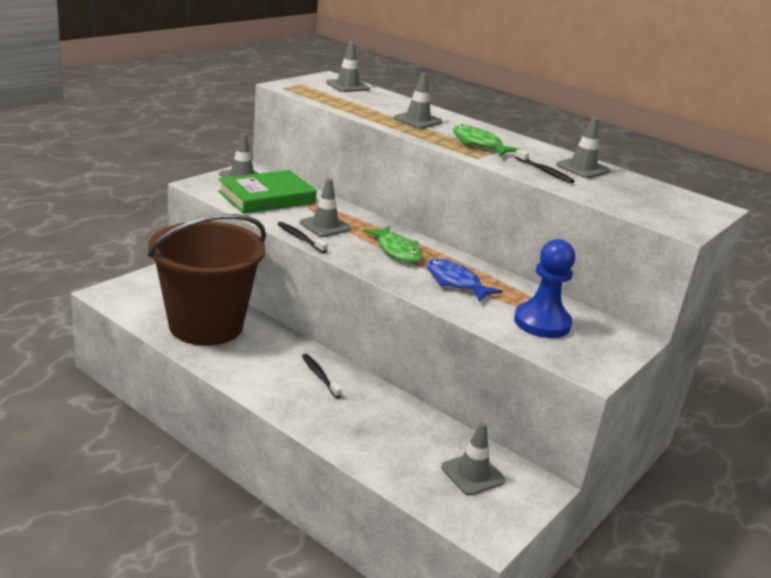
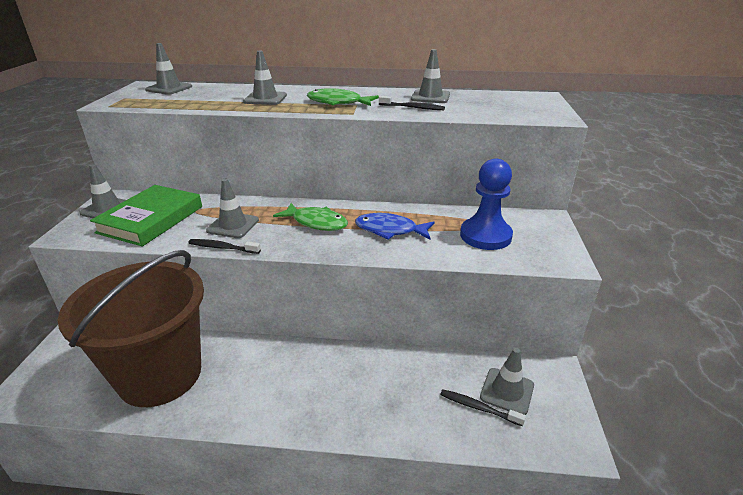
camera: 30 degrees left, 5 degrees up
black toothbrush [302,354,342,398] -> black toothbrush moved to [440,389,526,426]

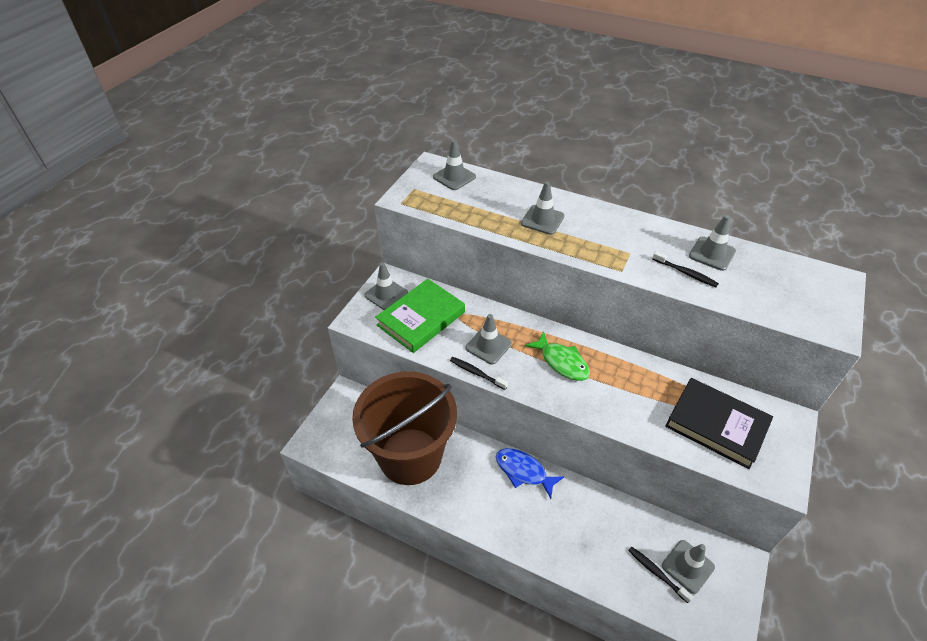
camera: 20 degrees right, 15 degrees up
green fish [307,88,379,106] -> none
blue fish [355,213,435,240] -> blue fish moved to [496,448,564,499]
blue pawn [460,159,513,250] -> black book [665,378,773,469]

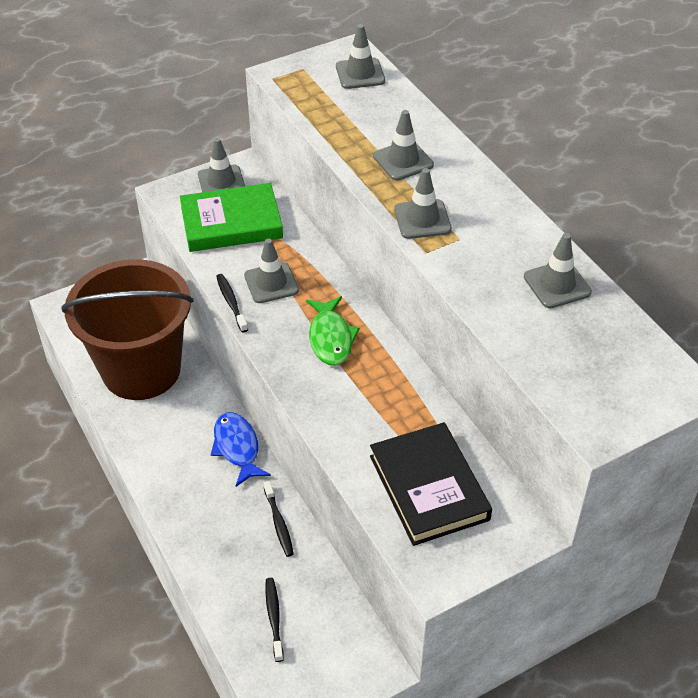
camera: 35 degrees right, 0 degrees up
black toothbrush [652,251,719,287] -> black toothbrush moved to [264,481,294,557]
grey traffic cone [662,540,715,594] -> grey traffic cone moved to [394,168,452,239]

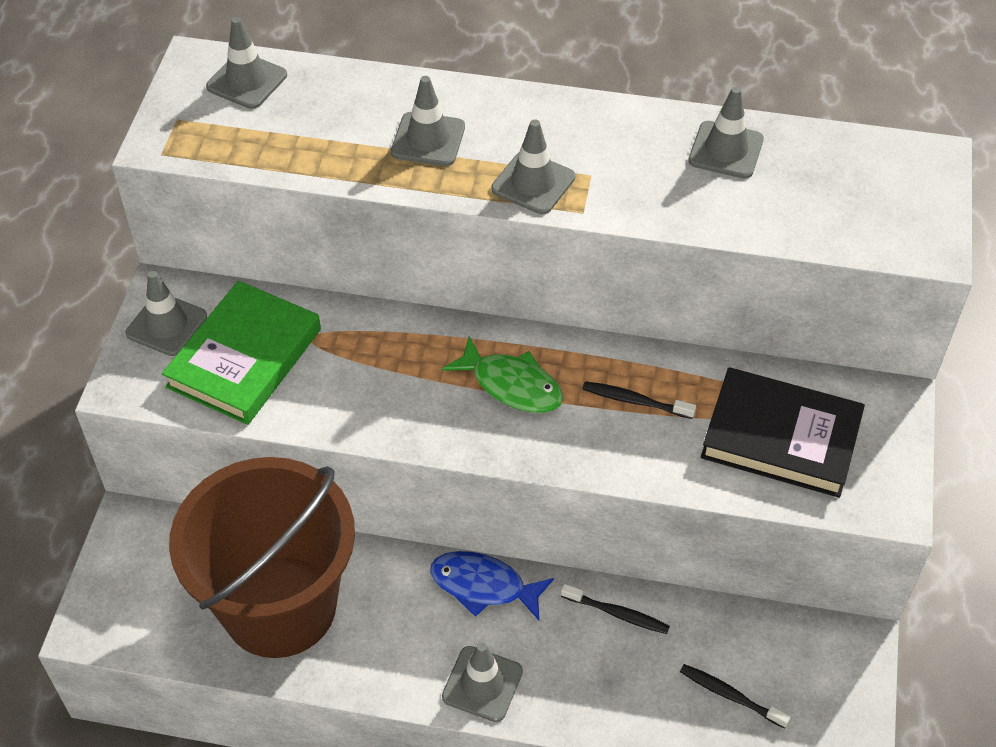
camera: 50 degrees left, 5 degrees up
black toothbrush [216,274,248,333] -> black toothbrush moved to [583,381,696,419]
grey traffic cone [244,238,299,303] -> grey traffic cone moved to [442,642,523,722]

